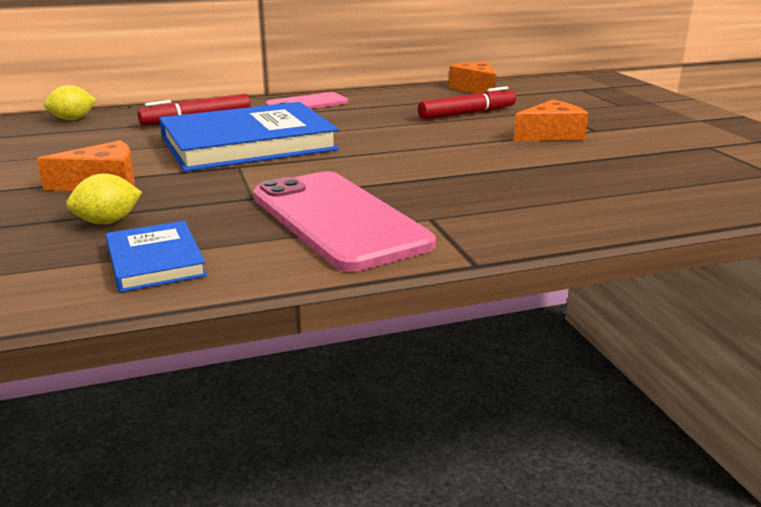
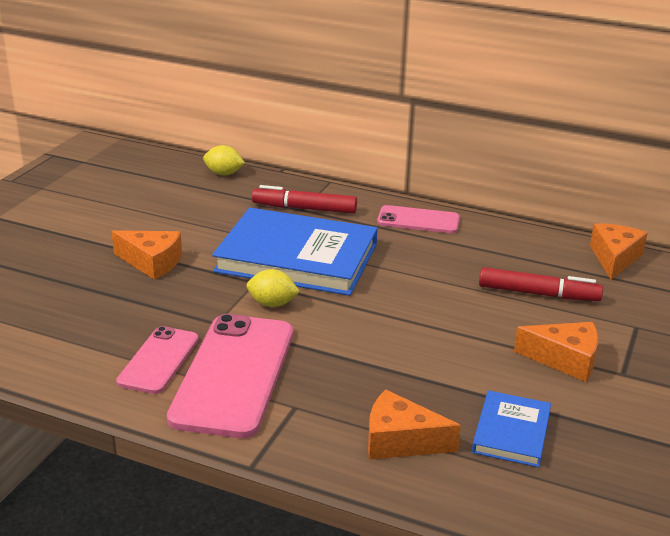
camera: 40 degrees right, 5 degrees up
yellow lemon [66,174,142,224] -> yellow lemon moved to [246,269,300,307]
blue book [106,221,207,292] -> blue book moved to [472,391,551,467]
none -> pink phone [116,326,199,394]
none -> orange cheese [368,390,461,460]

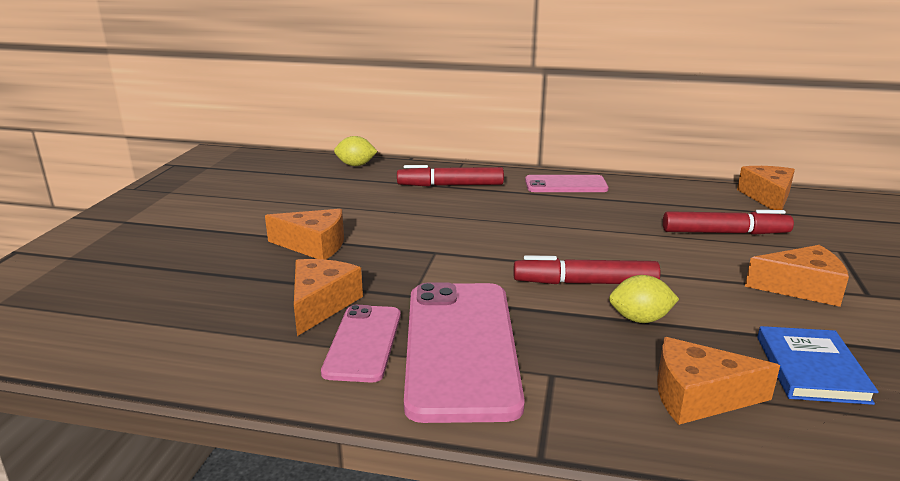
camera: 10 degrees left, 5 degrees down
blue book [212,208,378,296] -> none
yellow lemon [246,269,300,307] -> yellow lemon moved to [609,275,679,323]
none -> orange cheese [294,259,363,336]
none -> red marker [513,255,661,284]

